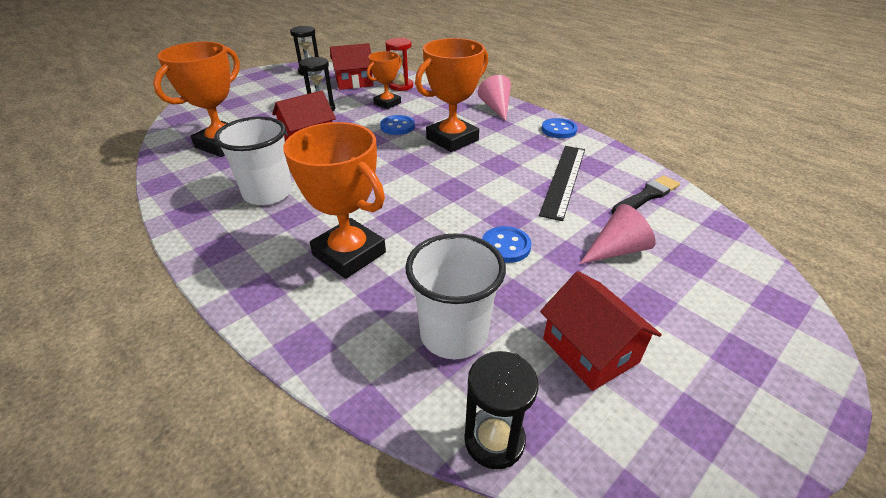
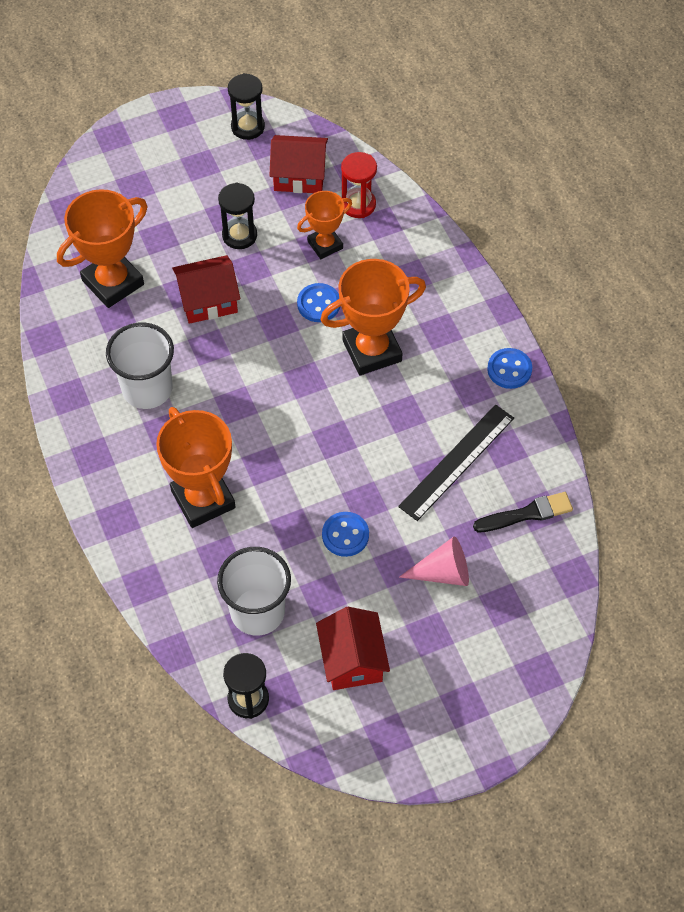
camera: 20 degrees right, 20 degrees up
pink cone [478,75,511,121] -> none

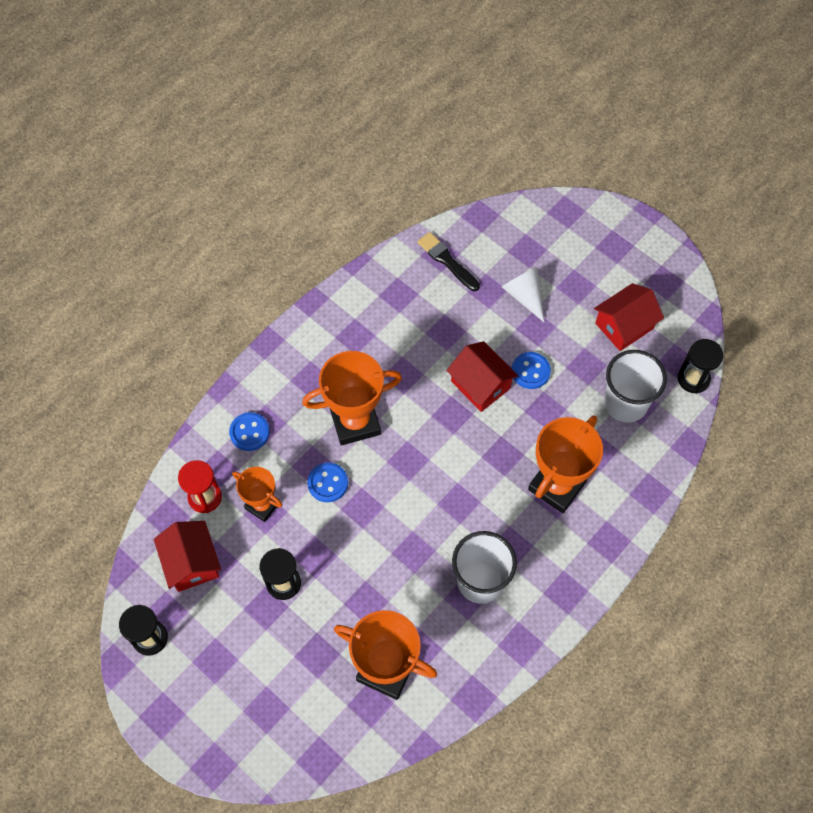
camera: 115 degrees left, 5 degrees up
red house [172,255,240,324] -> red house moved to [446,341,518,412]
orange trophy [320,259,426,375] -> orange trophy turned 60 degrees counterclockwise [302,351,402,445]
black ruler [398,405,514,521] -> none
pink cone [399,536,469,586] -> white cone [502,267,544,322]
blue button [487,348,532,389] -> blue button moved to [229,412,270,451]

